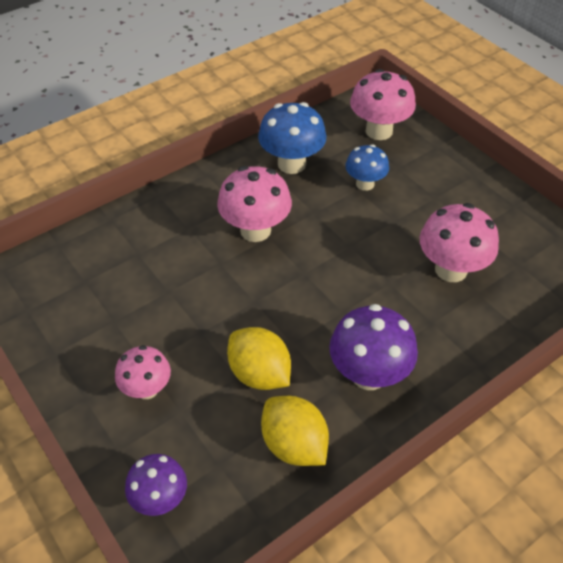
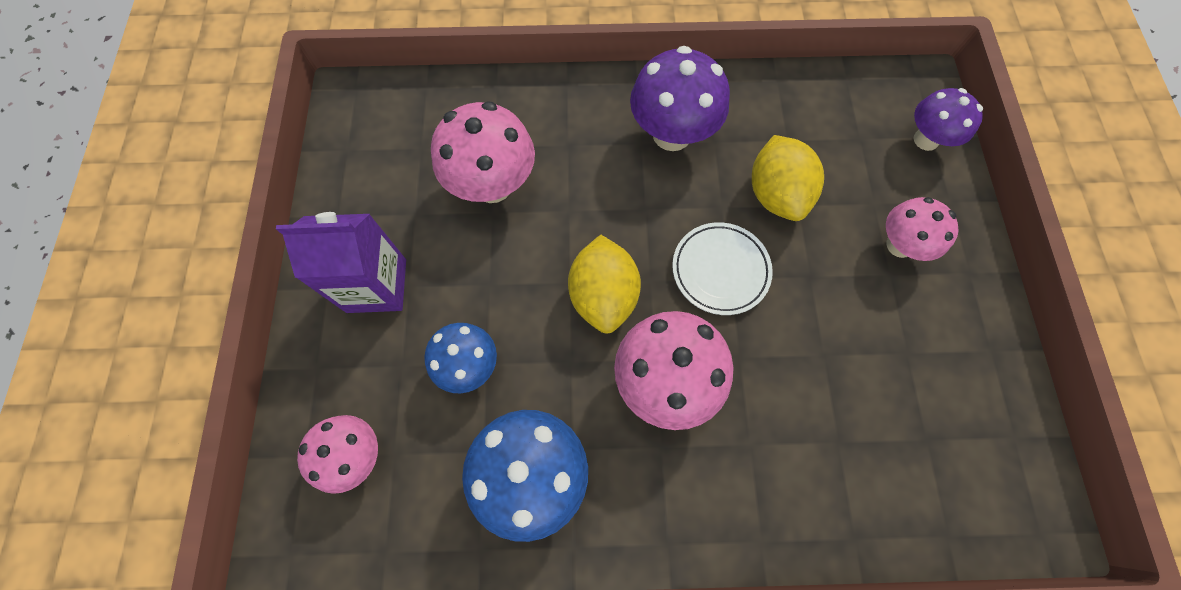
camera: 145 degrees left, 20 degrees up
yellow lemon [261,396,329,466] -> yellow lemon moved to [568,235,641,334]
pink mushroom [350,69,416,140] -> pink mushroom [297,415,378,494], size x0.63
none -> purple carton [276,212,406,313]
none -> white plate [672,222,773,315]

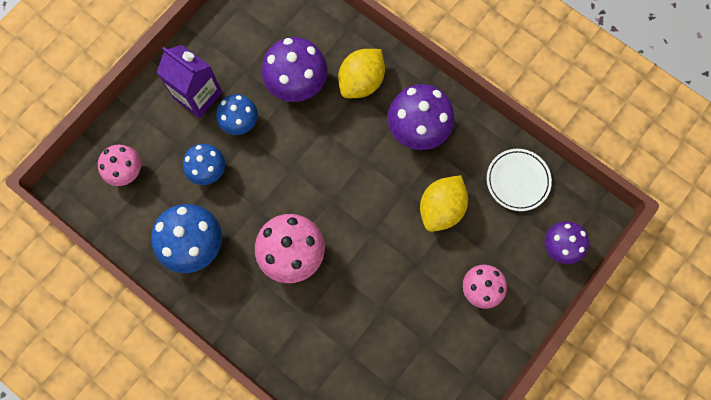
camera: 40 degrees right, 5 degrees up
pink mushroom [431,102,535,203] -> purple mushroom [262,37,328,102]
yellow lemon [568,235,641,334] -> yellow lemon moved to [338,49,385,98]
white plate [672,222,773,315] -> white plate moved to [487,149,552,211]
none -> blue mushroom [216,94,258,135]

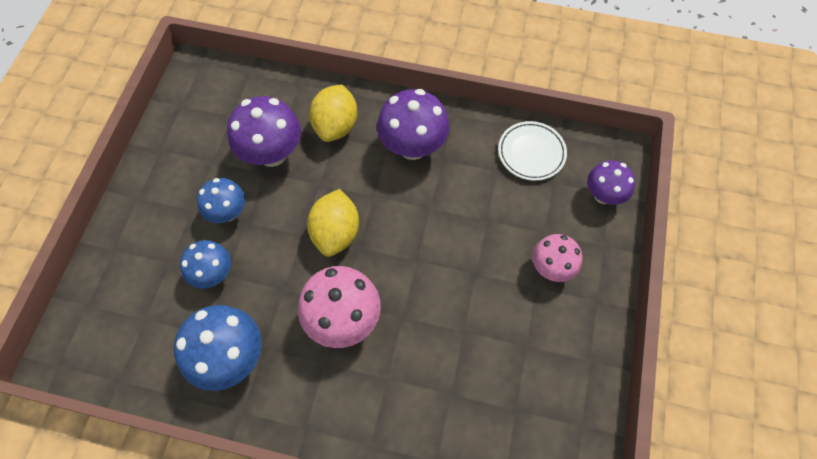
camera: 25 degrees left, 10 degrees down
pink mushroom [98,145,141,186] -> none
purple carton [157,45,222,118] -> none
yellow lemon [420,175,468,232] -> yellow lemon moved to [307,189,359,257]

